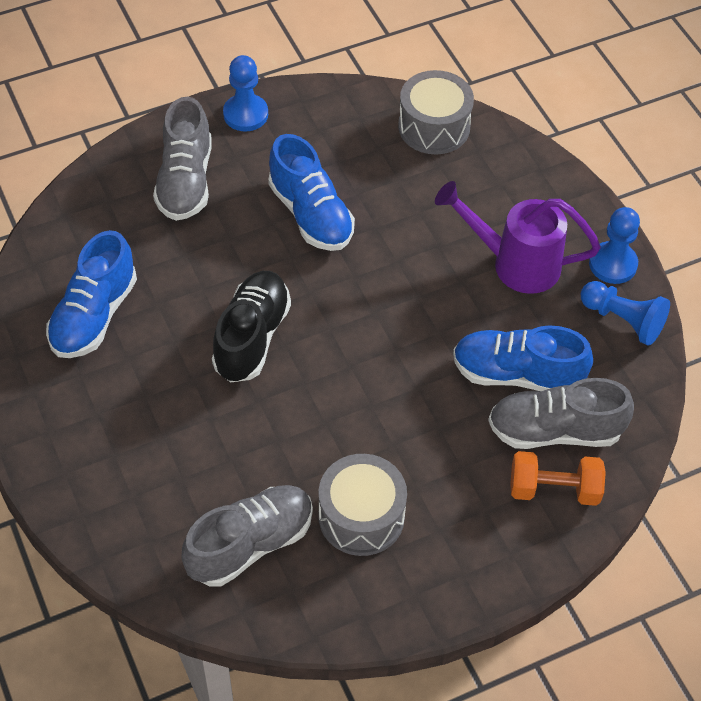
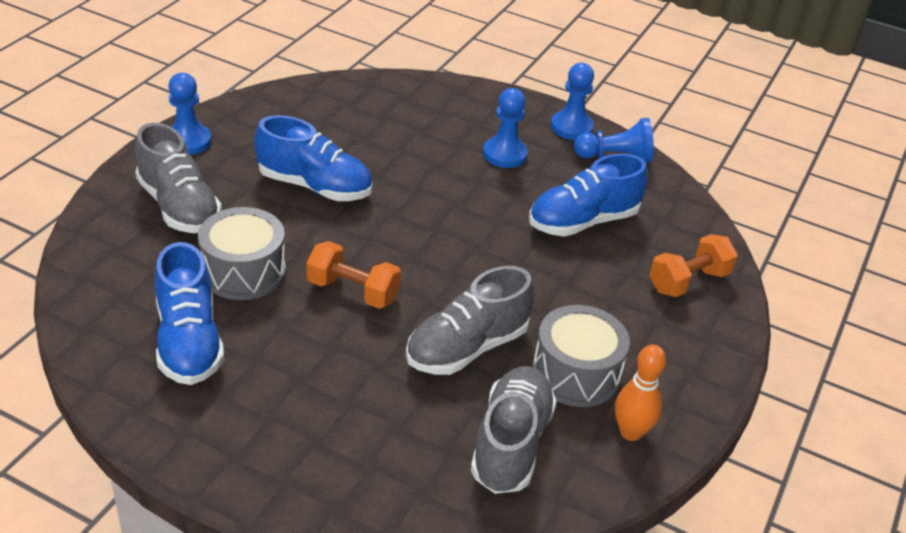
camera: 40 degrees left, 15 degrees down
black shoe [212,271,291,383] -> orange dumbbell [306,241,401,309]
grey drum [398,70,474,154] -> grey drum moved to [198,207,286,300]
purple watering can [435,181,601,294] -> blue pawn [483,88,528,168]
grey shoe [488,378,634,449] -> grey shoe moved to [406,266,534,375]
none -> orange bowling pin [615,345,666,441]

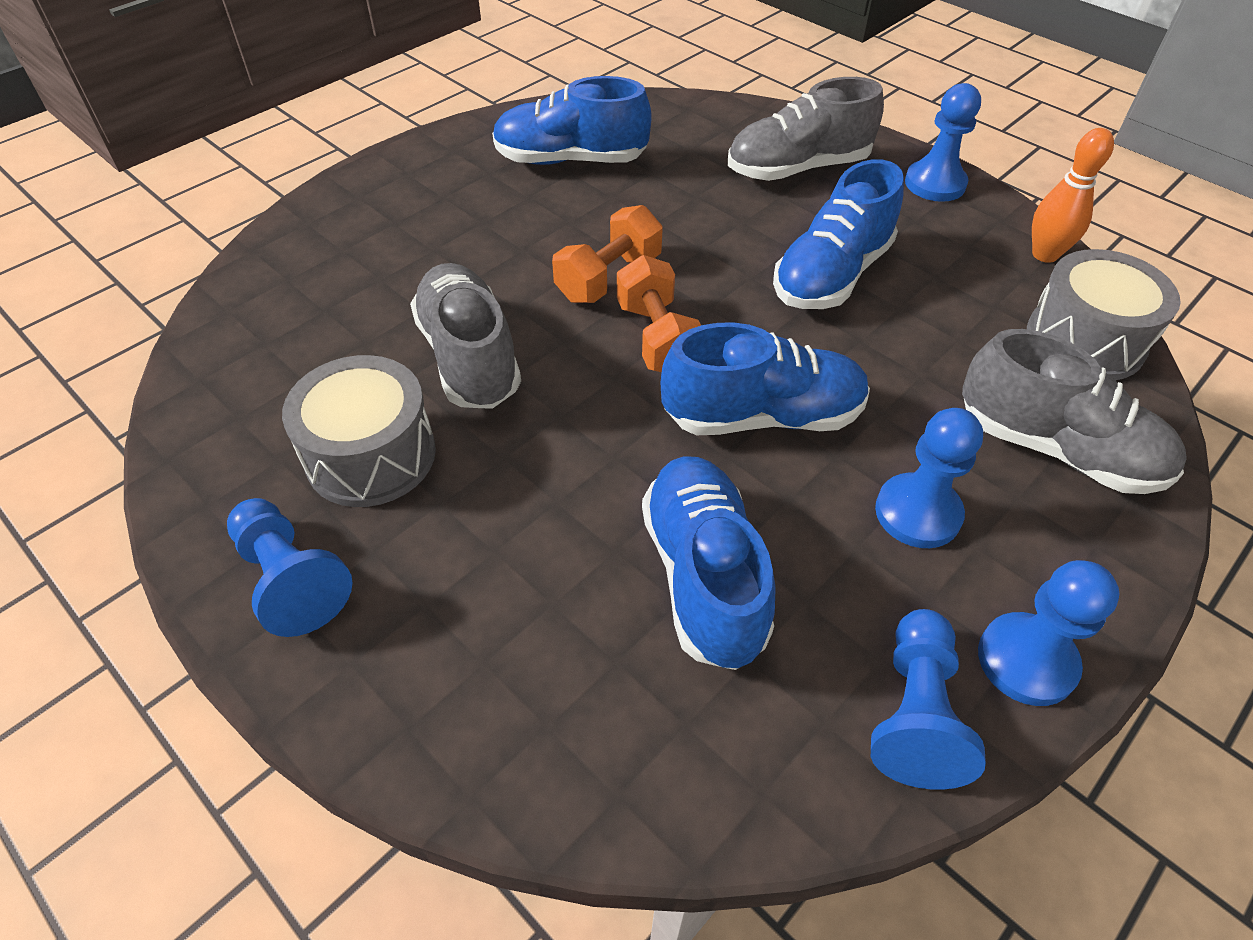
camera: 110 degrees right, 10 degrees up
grey drum [198,207,286,300] -> grey drum moved to [1027,249,1181,381]
grey shoe [471,366,557,494] -> grey shoe moved to [962,329,1187,494]
orange bowling pin [615,345,666,441] -> orange bowling pin moved to [1032,128,1114,263]
orange dumbbell [649,234,738,297] -> orange dumbbell moved to [617,255,701,372]
none -> blue pawn [227,498,352,637]
none -> blue shoe [661,323,870,435]

